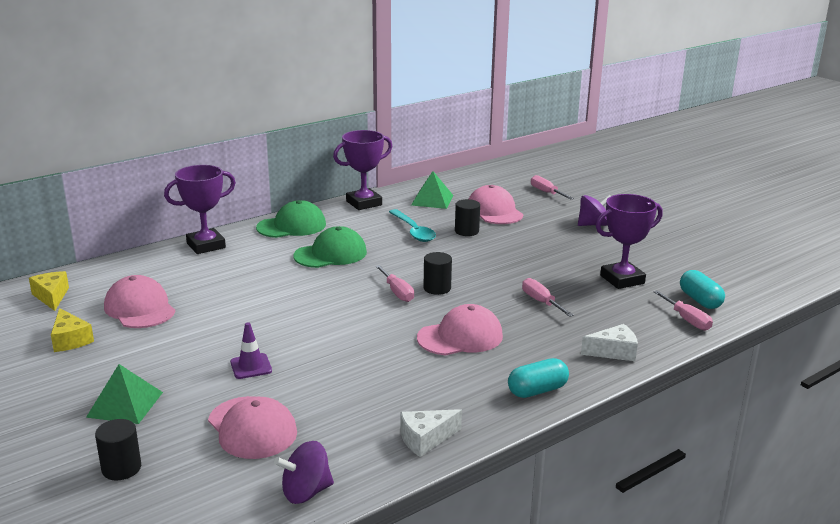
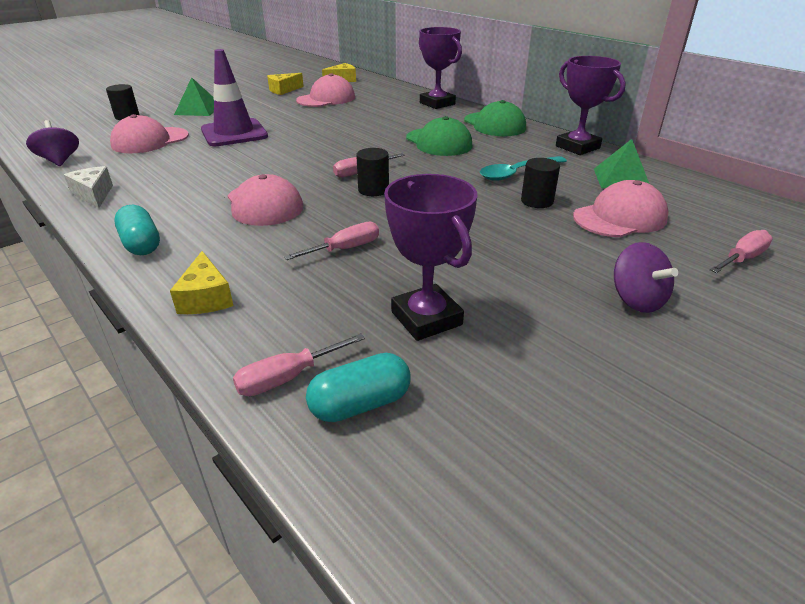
camera: 85 degrees right, 10 degrees up
purple traffic cone [230,322,272,379] -> purple traffic cone [201,49,268,146], size x2.03
white cheese [581,324,638,361] -> yellow cheese [170,251,234,314]

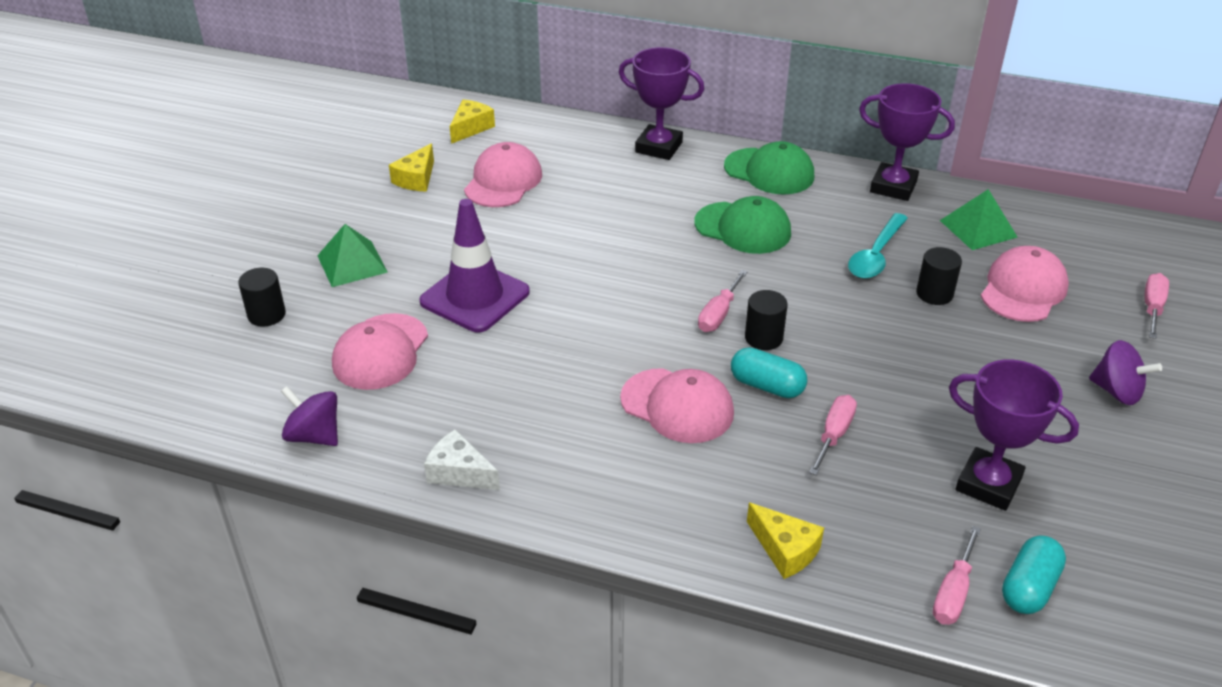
camera: 30 degrees left, 5 degrees up
turquoise capsule [114,205,160,255] -> turquoise capsule moved to [731,347,807,398]

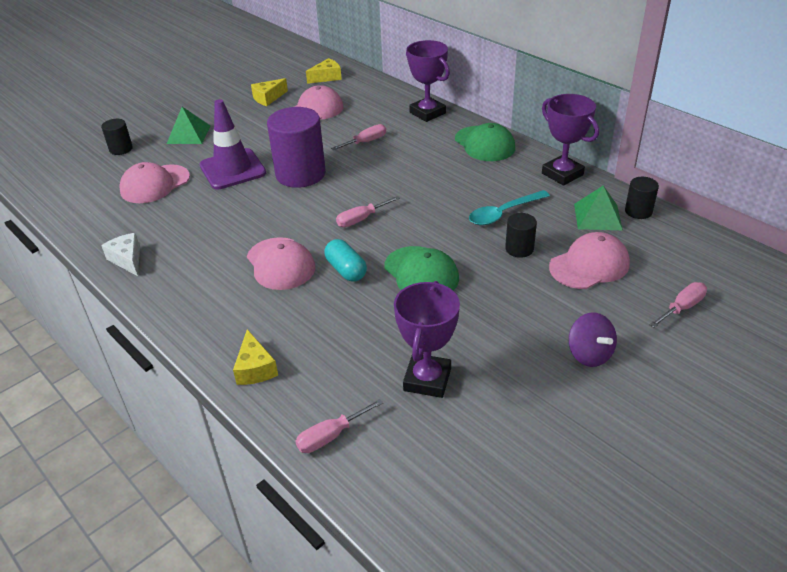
camera: 30 degrees right, 0 degrees up
purple spinning top [281,386,338,446] -> none
green cap [694,196,791,254] -> green cap moved to [384,246,459,291]
black cylinder [745,290,788,350] -> black cylinder moved to [625,177,659,219]
pink screwdriver [809,395,857,475] -> pink screwdriver moved to [331,124,386,150]
purple trophy [949,359,1079,511] -> purple trophy turned 45 degrees clockwise [394,281,460,398]
turquoise capsule [1002,535,1066,614] -> none
none -> purple cylinder [267,107,326,188]

